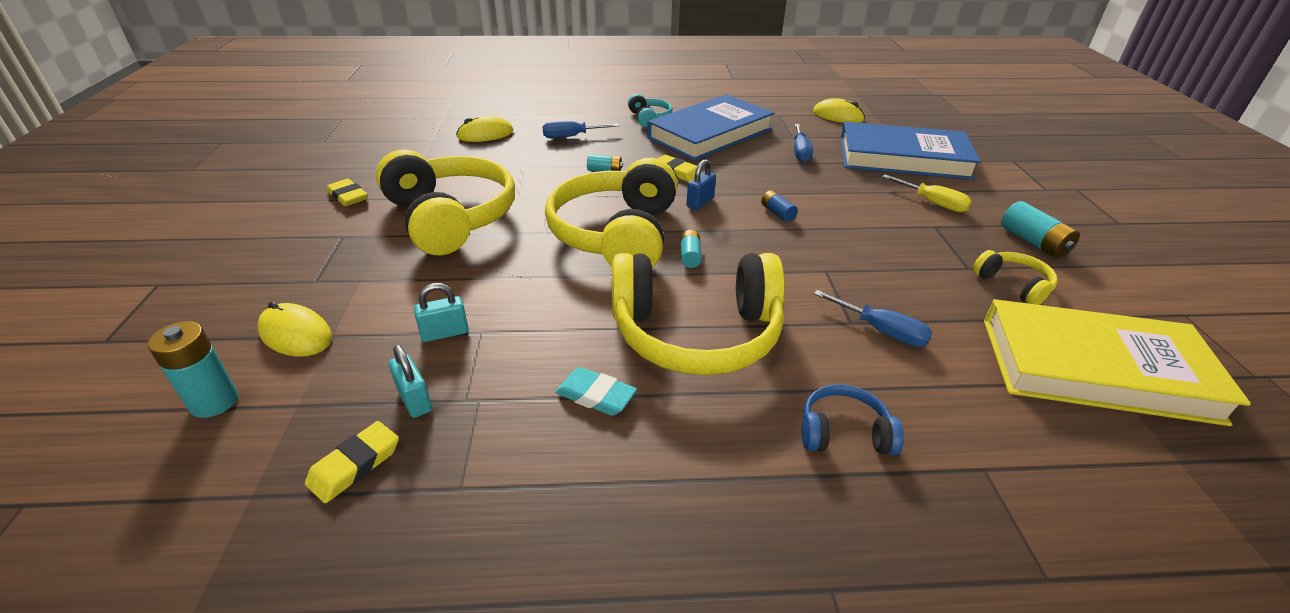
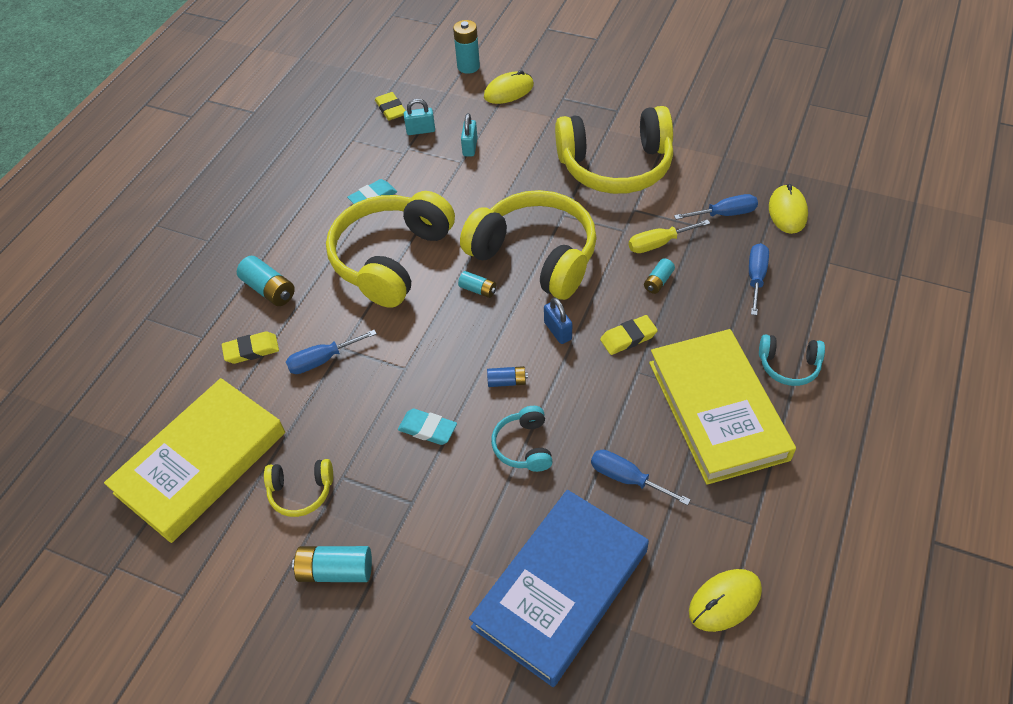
camera: 120 degrees right, 15 degrees up
yellow eraser [326,179,368,206] -> yellow eraser moved to [222,331,279,364]
blue book [647,94,774,161] -> yellow book [649,329,796,485]
blue headphones [801,384,904,455] -> turquoise battery [237,256,295,306]
yellow screwdriver [882,175,972,212] -> yellow screwdriver moved to [629,220,710,253]
none -> turquoise eraser [398,409,457,445]
none -> turquoise headphones [491,406,553,472]
none -> blue screwdriver [674,194,758,220]

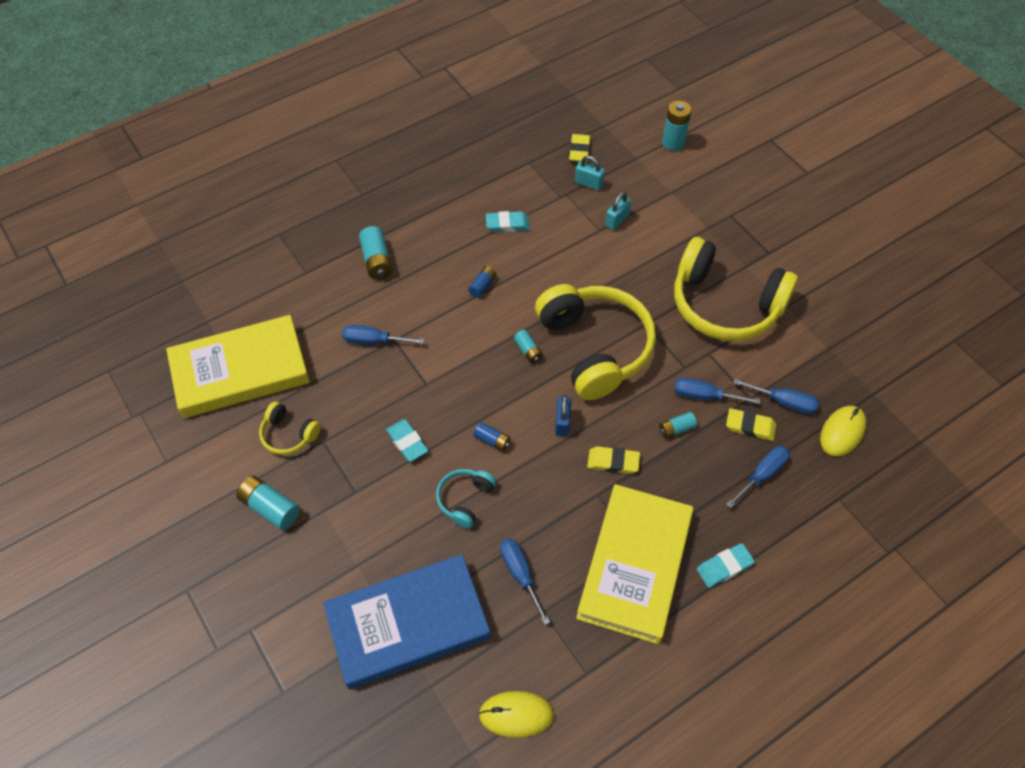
camera: 30 degrees right, 5 degrees up
yellow eraser [222,331,279,364] -> yellow eraser moved to [726,408,776,441]
yellow headphones [326,191,455,308] -> blue battery [468,266,496,298]
yellow mouse [484,70,534,104] -> none
yellow screwdriver [629,220,710,253] -> blue screwdriver [674,378,760,404]
turquoise headphones [759,335,825,386] -> turquoise eraser [697,543,755,588]

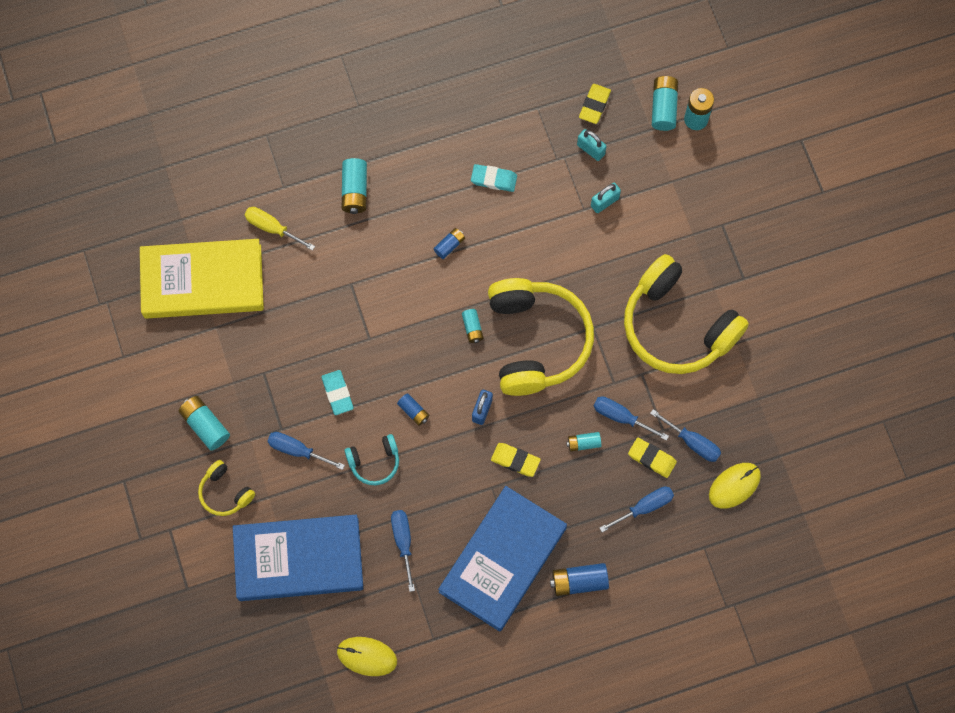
camera: 15 degrees right, 15 degrees up
yellow headphones [259,401,321,455] -> yellow headphones moved to [198,460,255,516]
blue screwdriver [342,325,425,345] -> blue screwdriver moved to [267,432,345,470]
turquoise headphones [436,469,496,529] -> turquoise headphones turned 150 degrees counterclockwise [345,434,399,485]
yellow book [576,484,693,644] -> blue book [438,486,567,631]
turquoise eraser [697,543,755,588] -> blue battery [550,563,609,596]
none -> yellow screwdriver [244,207,315,251]
none -> turquoise battery [652,76,678,131]

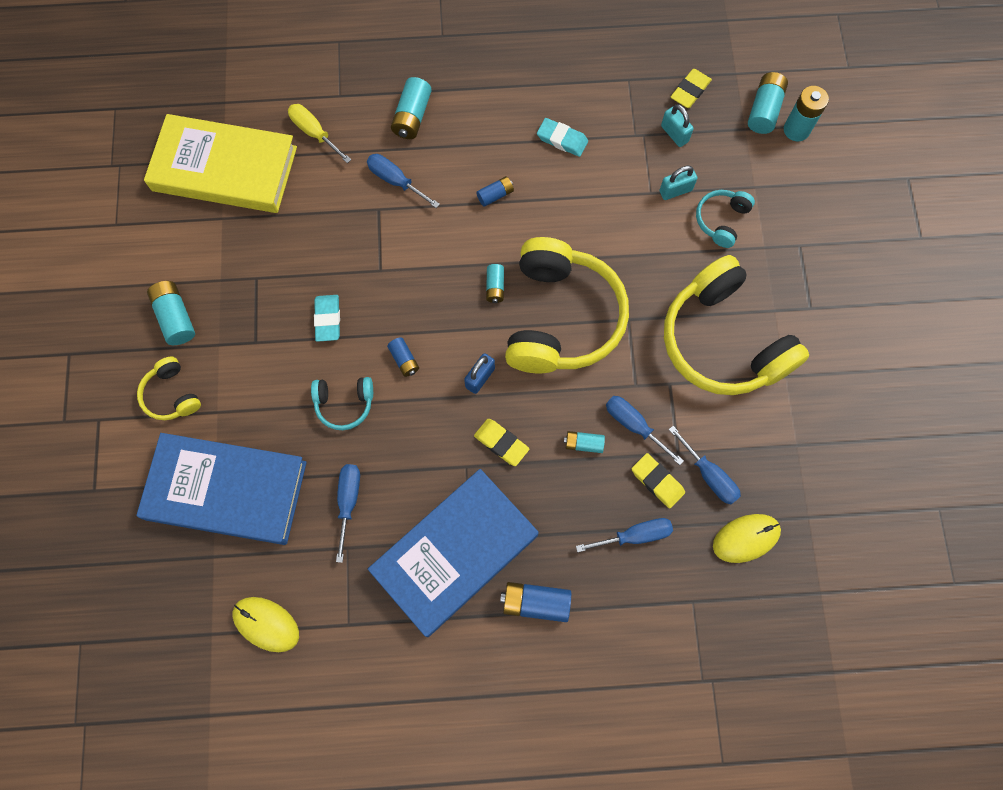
camera: 15 degrees right, 0 degrees up
blue screwdriver [267,432,345,470] -> blue screwdriver moved to [367,154,440,208]
none -> turquoise headphones [696,190,755,248]

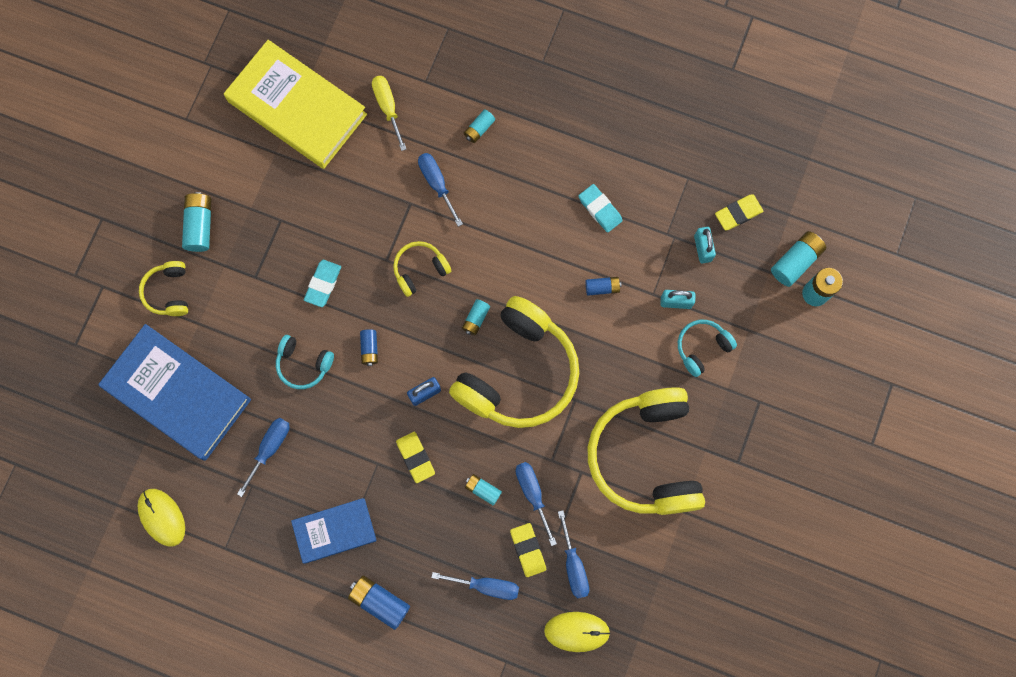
camera: 25 degrees right, 5 degrees up
blue book [368,469,539,637] -> blue book [291,498,377,564], size x0.57
turquoise battery [391,77,432,139] -> turquoise battery [464,110,495,143], size x0.61
blue battery [476,176,514,207] -> blue battery moved to [586,277,622,296]
none -> yellow headphones [393,241,451,297]

